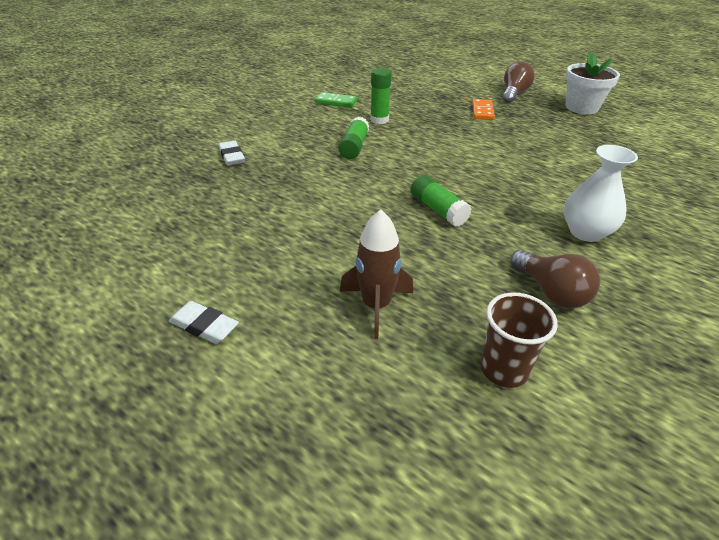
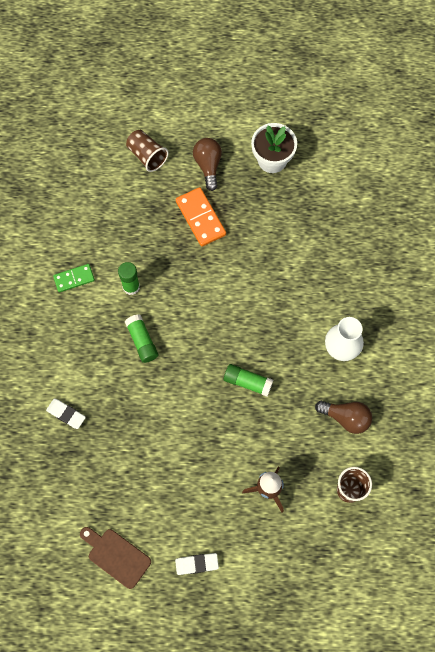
camera: 35 degrees left, 30 degrees up
orange domino [472,99,495,120] -> orange domino [176,187,226,247], size x1.56
none -> brown cutting board [80,527,151,589]
none -> brown cup [126,130,169,172]

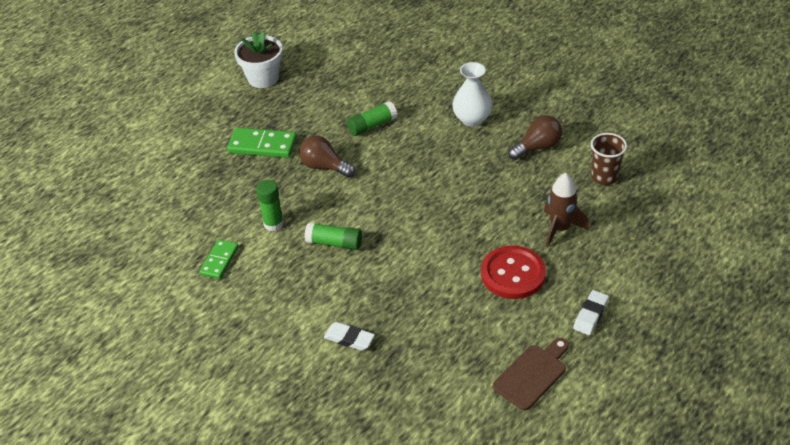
camera: 50 degrees left, 25 degrees down
white eraser [46,399,86,429] -> white eraser turned 45 degrees clockwise [324,322,375,350]
brown cutting board [80,527,151,589] -> brown cutting board turned 150 degrees clockwise [493,338,569,411]
brown cup [126,130,169,172] -> none
orange domino [176,187,226,247] -> green domino [227,127,297,158]
brown light bulb [193,138,222,191] -> brown light bulb moved to [299,135,355,178]
green glue stick [224,364,273,397] -> green glue stick moved to [347,101,397,136]
none -> red button [481,245,546,299]

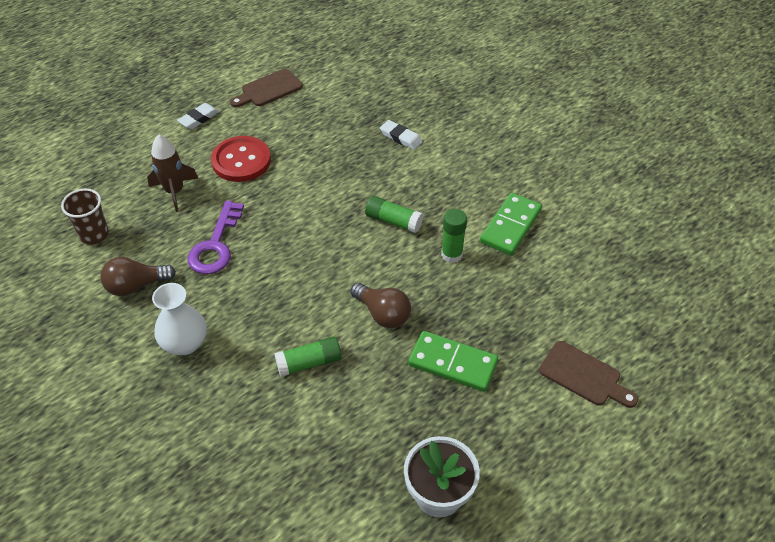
camera: 170 degrees left, 5 degrees up
green domino [199,239,239,279] -> green domino [480,193,542,255], size x1.56
none -> purple key [187,201,244,274]
none -> brown cutting board [539,341,638,408]

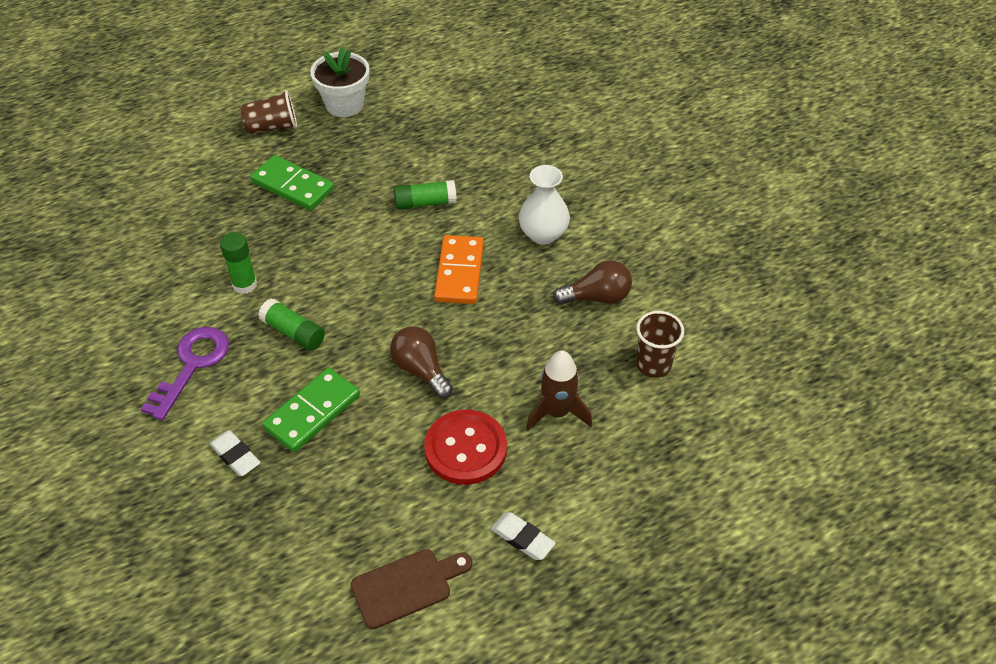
camera: 170 degrees left, 0 degrees up
white eraser [177,103,219,129] -> white eraser turned 75 degrees clockwise [491,512,556,560]
purple key [187,201,244,274] -> purple key moved to [141,327,229,420]
brown light bulb [350,283,411,328] -> brown light bulb moved to [390,326,453,399]
green domino [480,193,542,255] -> green domino moved to [262,367,360,452]
brown cutting board [539,341,638,408] -> none
none -> brown cup [241,90,297,134]
none -> orange domino [434,235,484,304]

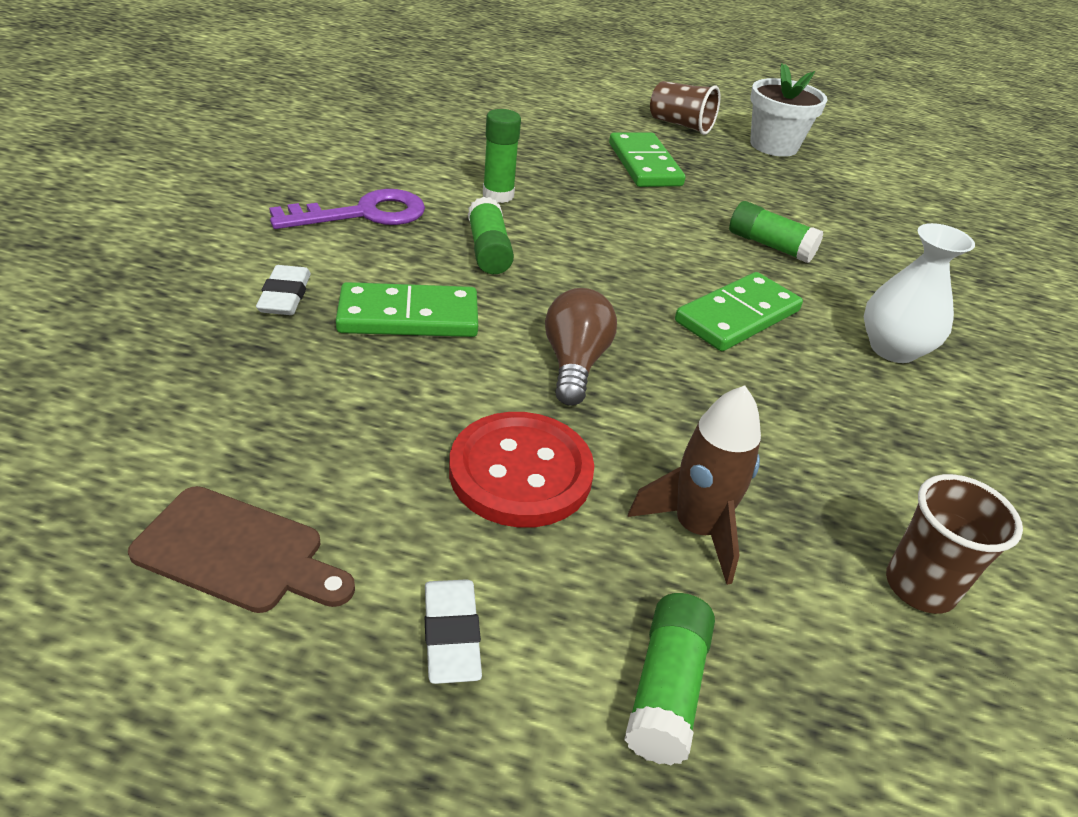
camera: 40 degrees right, 10 degrees down
orange domino [434,235,484,304] -> green domino [675,272,803,351]
brown light bulb [553,260,632,304] -> none
none -> green glue stick [624,593,715,765]

